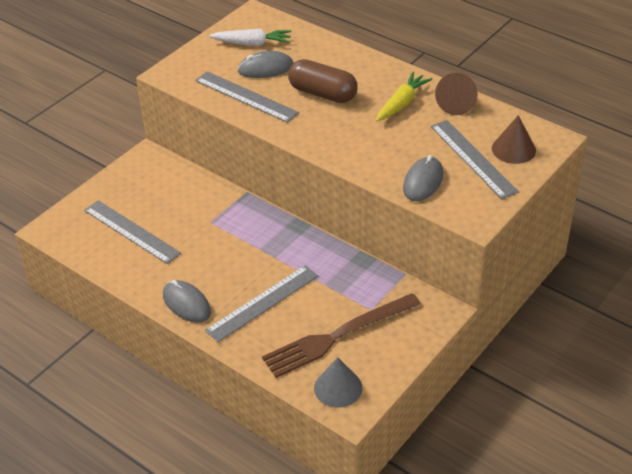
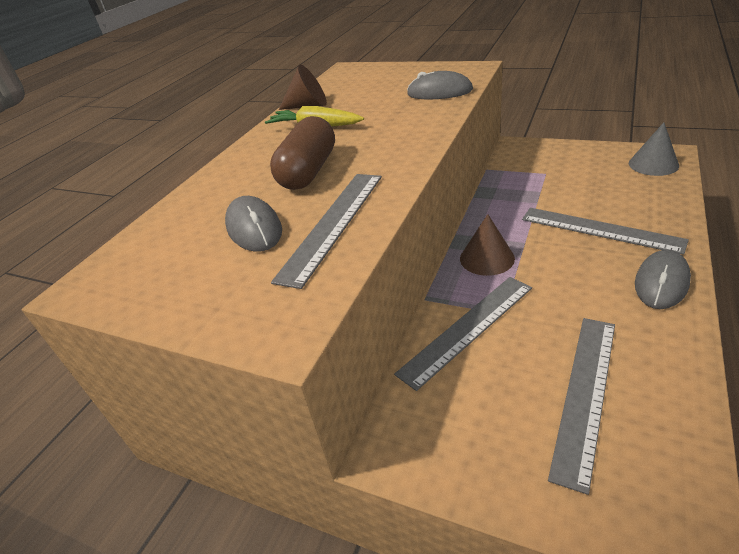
camera: 100 degrees left, 5 degrees down
white carrot [209,29,292,46] -> none
brown fork [262,293,421,378] -> none
grey ruler [431,120,519,199] -> grey ruler moved to [394,277,532,391]
brown cone [492,115,536,164] -> brown cone moved to [460,214,515,276]

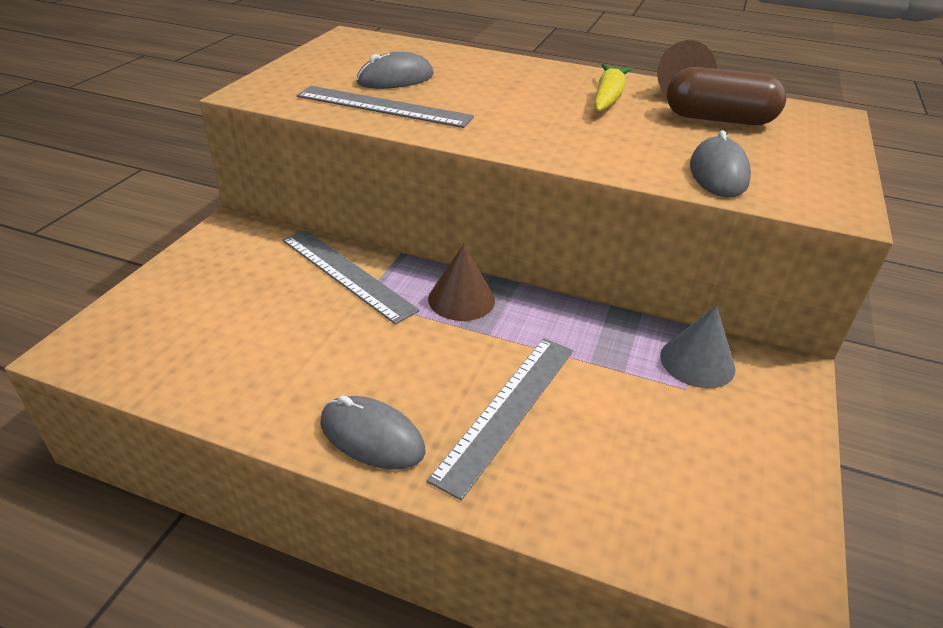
camera: 80 degrees right, 0 degrees up
brown capsule [270,116,335,190] -> brown capsule moved to [667,67,786,125]
grey ruler [548,318,615,495] -> none
grey cone [629,122,679,176] -> grey cone moved to [660,305,735,388]

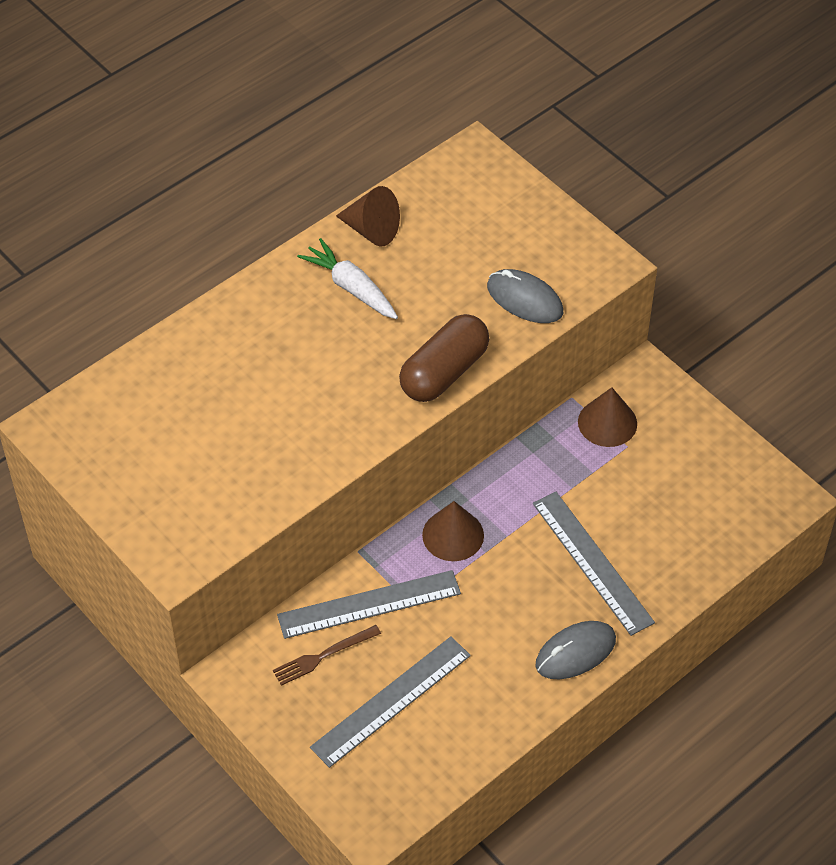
camera: 60 degrees left, 15 degrees up
grey ruler [296,86,474,128] -> grey ruler moved to [310,636,471,768]
grey mouse [356,52,434,89] -> none
yellow carrot [594,63,633,112] -> white carrot [297,238,398,319]
grey cone [660,305,735,388] -> brown cone [578,387,637,447]
brown capsule [667,67,786,125] -> brown capsule moved to [399,314,489,402]
none -> brown fork [273,625,381,686]

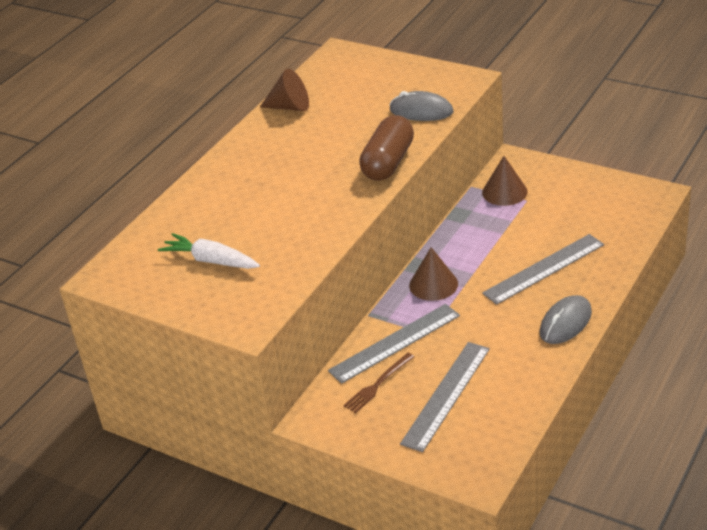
camera: 15 degrees left, 15 degrees down
white carrot [297,238,398,319] -> white carrot moved to [158,233,260,269]
grey ruler [533,492,655,636] -> grey ruler turned 75 degrees counterclockwise [482,234,604,305]

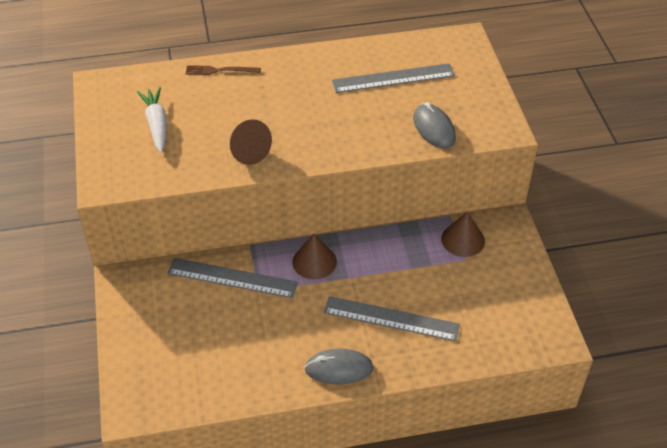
camera: 45 degrees right, 10 degrees up
brown cone [260,69,309,111] -> brown cone moved to [230,119,272,165]
brown fork [343,353,415,413] -> brown fork moved to [186,65,261,75]
brown capsule [359,115,414,181] -> none
grey ruler [400,342,490,452] -> grey ruler moved to [332,63,455,93]

